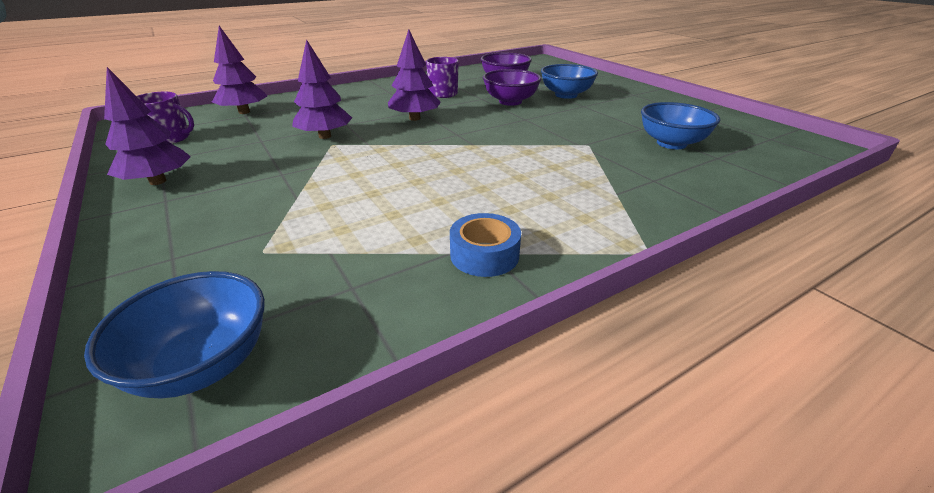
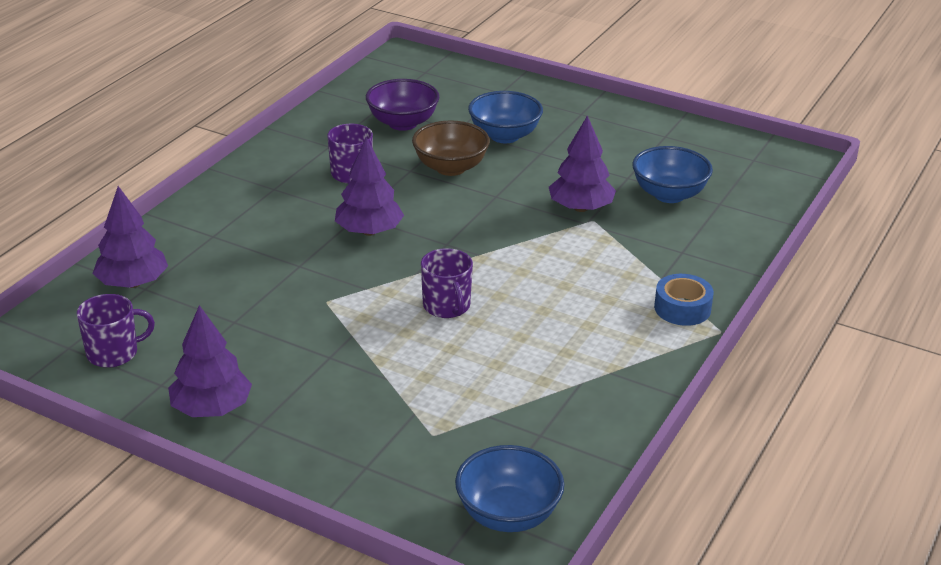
camera: 30 degrees left, 0 degrees up
purple tree [292,39,352,139] -> purple tree moved to [549,115,616,212]
blue tape [450,213,521,277] -> blue tape moved to [654,274,714,326]
purple bowl [483,69,541,106] -> brown bowl [412,121,490,176]
none -> purple mug [421,248,473,318]

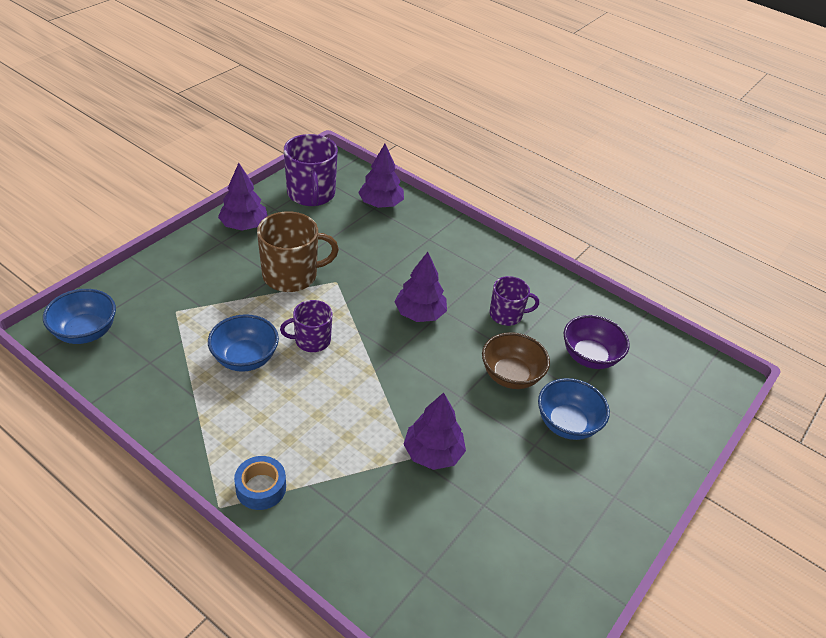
camera: 95 degrees right, 10 degrees up
purple mug [77,294,155,368] -> purple mug [284,134,338,206], size x1.64
blue bowl [632,146,713,203] -> blue bowl moved to [208,314,279,372]
none -> brown mug [257,211,339,292]

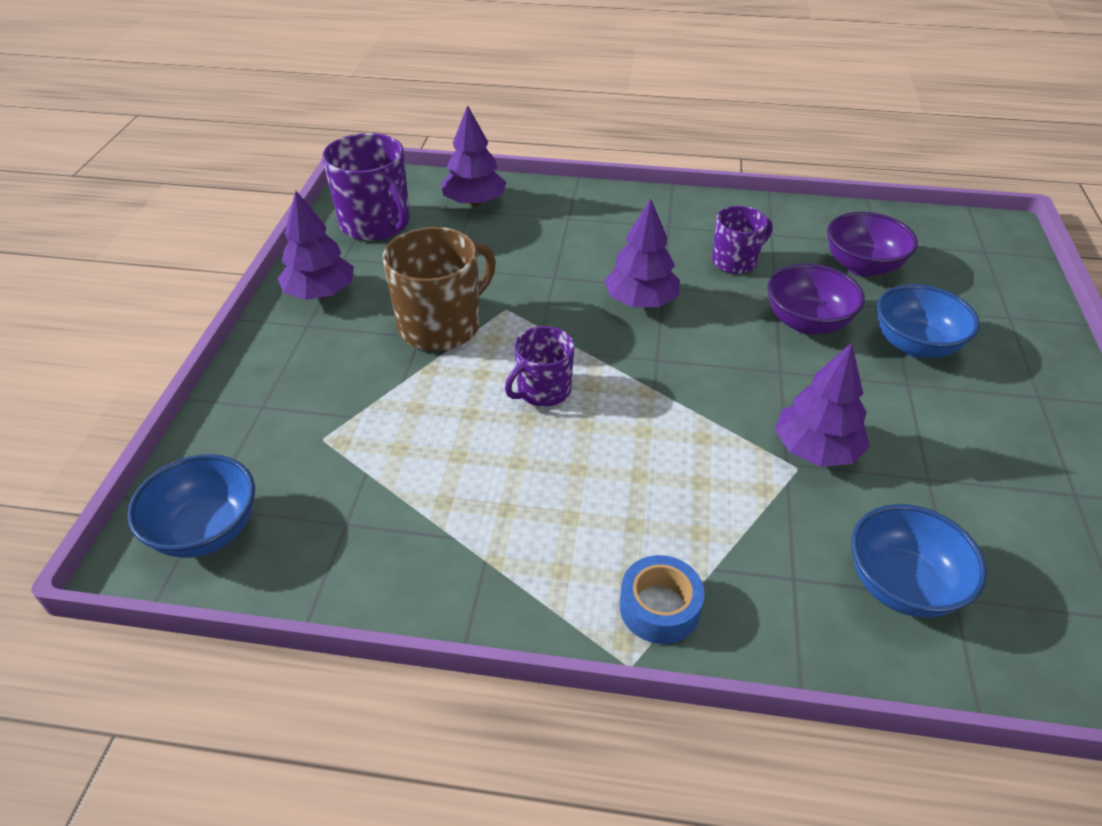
camera: 25 degrees left, 0 degrees up
blue bowl [208,314,279,372] -> blue bowl moved to [851,504,987,618]
brown bowl [482,332,550,389] -> purple bowl [767,263,865,335]

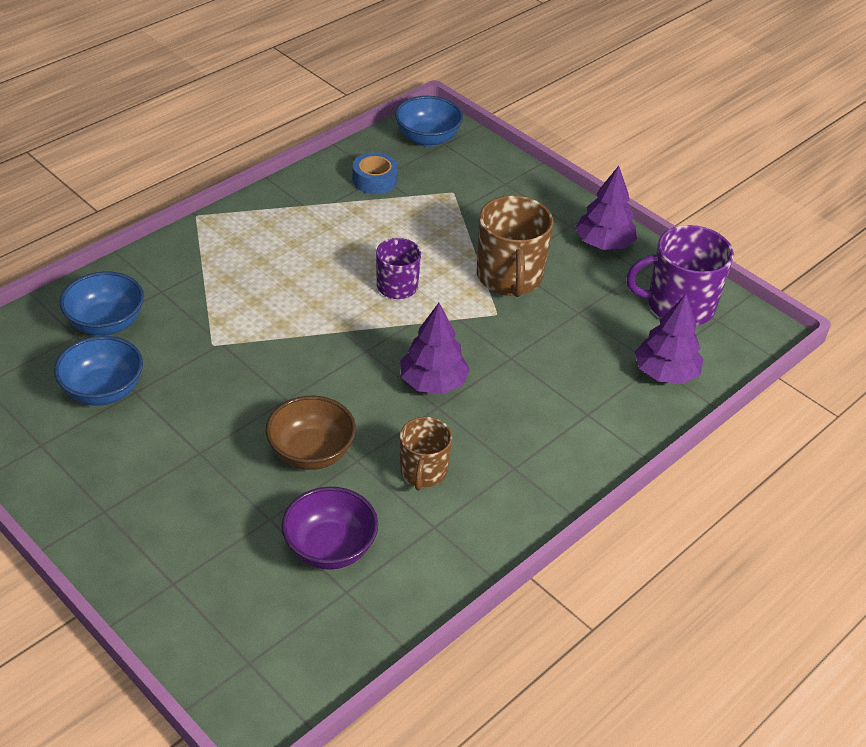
camera: 125 degrees right, 0 degrees up
blue tape [620,555,705,644] -> blue tape moved to [353,152,398,194]
purple mug [712,206,773,274] -> brown mug [400,417,452,490]
purple bowl [767,263,865,335] -> brown bowl [266,396,356,470]
purple tree [775,343,870,467] -> none
blue bowl [877,284,980,358] -> blue bowl moved to [54,336,143,406]

